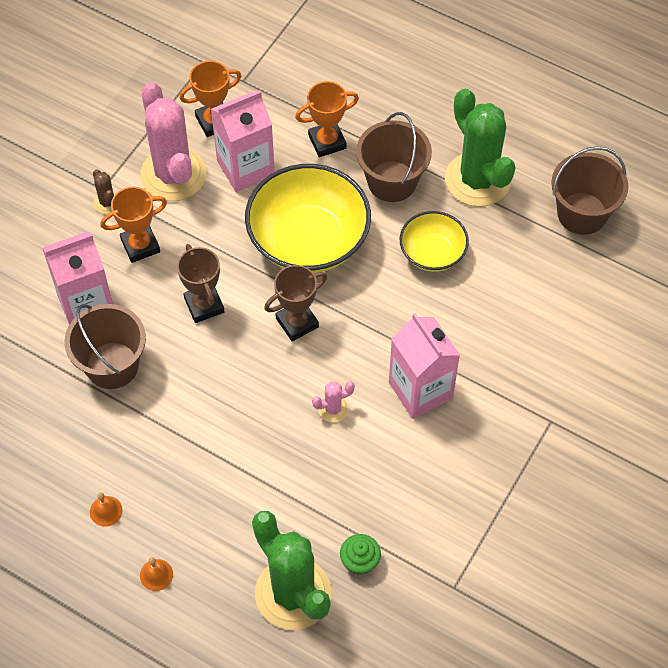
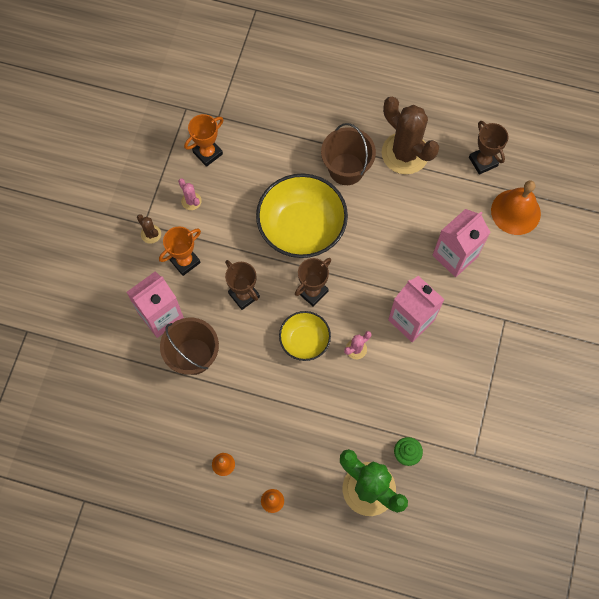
camera: 15 degrees left, 10 degrees up
pink cactus [140,82,207,201] -> pink cactus [178,178,202,210], size x0.42
pink carton [211,91,275,192] -> pink carton moved to [433,209,491,277]
orange trophy [295,81,359,157] -> none
yellow bowl [400,211,469,272] -> yellow bowl moved to [279,311,331,361]
green cactus [445,89,516,207] -> brown cactus [382,97,439,174]
brown bucket [551,146,628,235] -> brown trophy [469,121,508,175]
none -> orange bell [491,180,541,235]

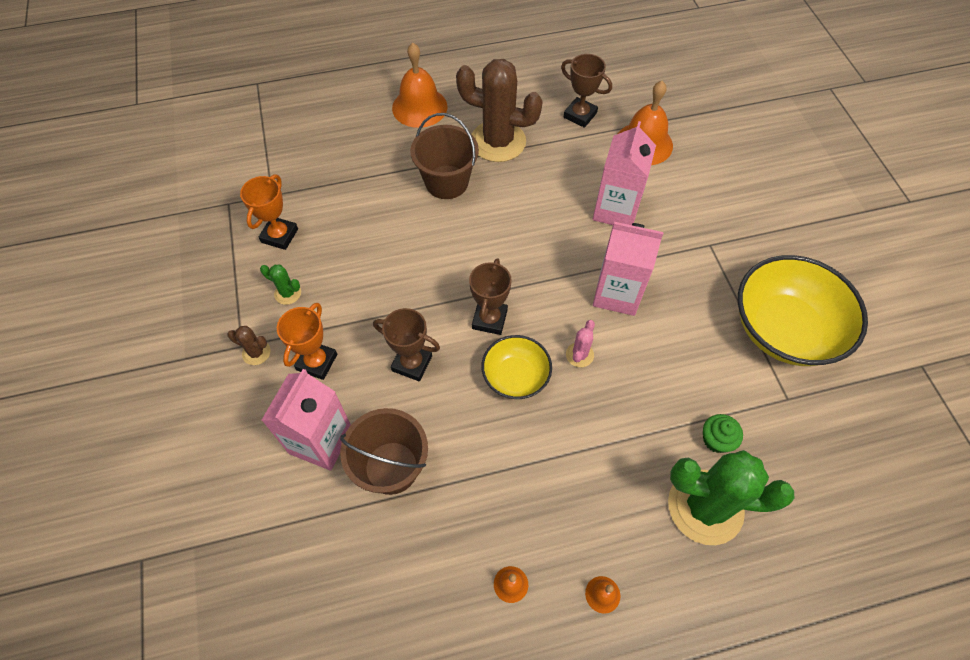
camera: 30 degrees left, 10 degrees down
pink cactus [178,178,202,210] -> green cactus [260,265,301,305]
yellow bowl [256,174,348,258] -> yellow bowl moved to [738,255,868,366]
none -> orange bell [392,43,448,128]

